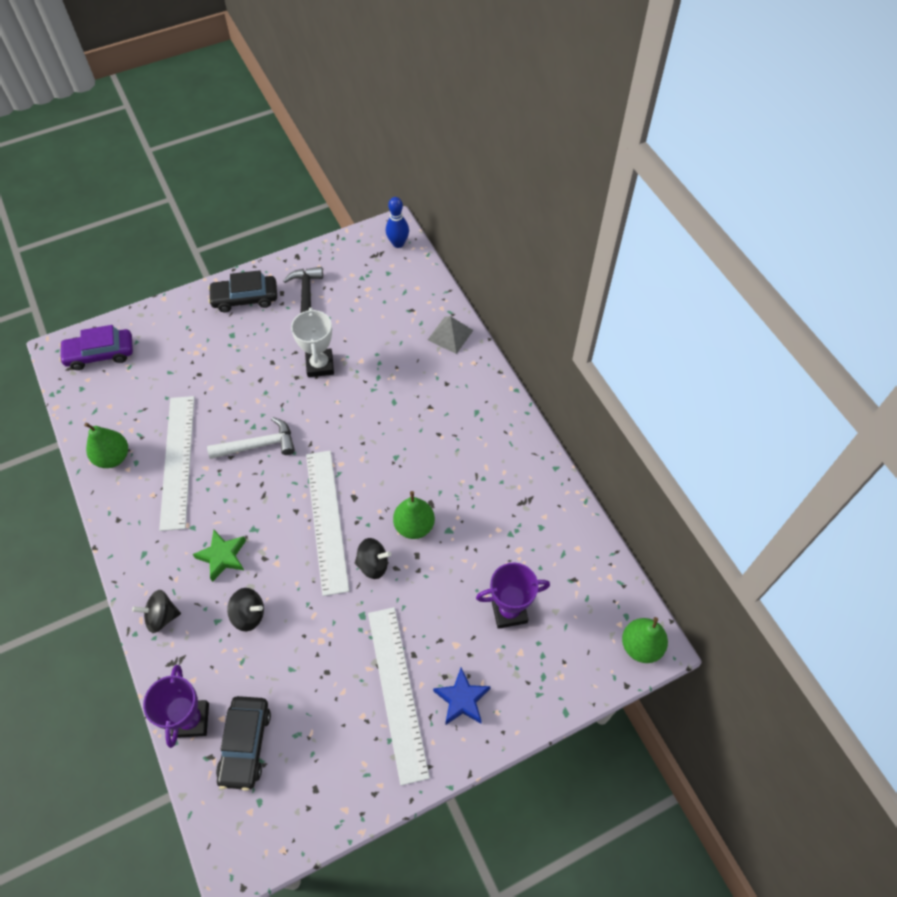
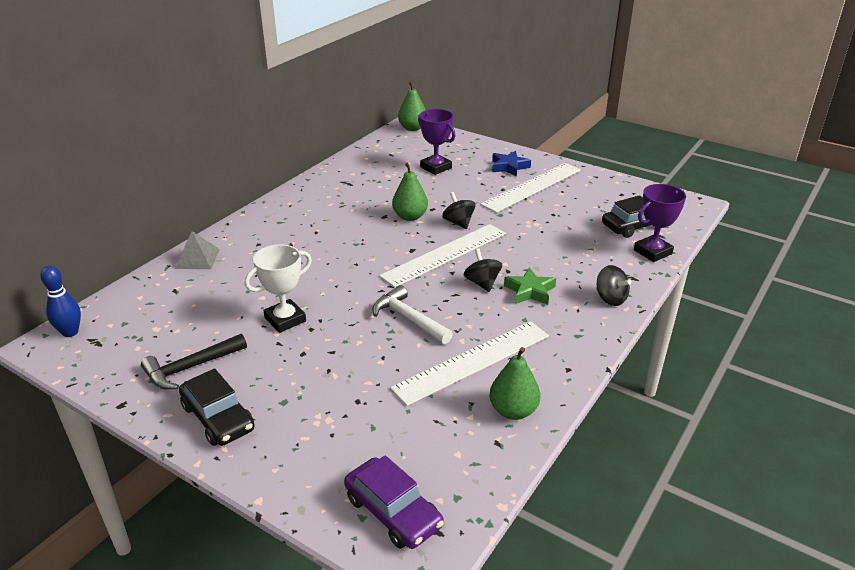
camera: 120 degrees left, 25 degrees down
black spinning top [227,588,264,631] -> black spinning top moved to [463,249,502,292]

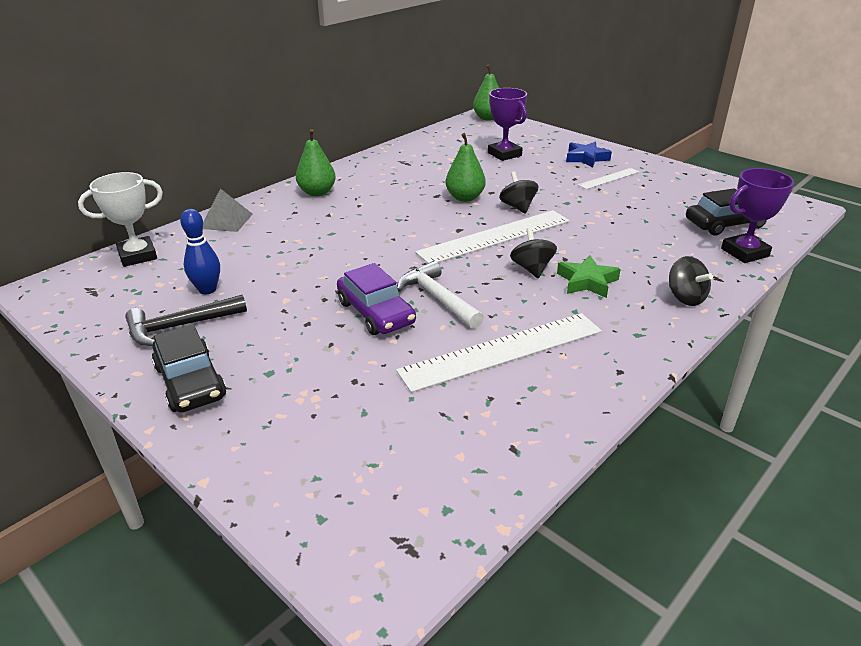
camera: 10 degrees right, 0 degrees up
blue bowling pin [40,266,81,337] -> blue bowling pin moved to [180,209,220,295]
white trophy [245,244,312,333] -> white trophy moved to [78,172,163,267]
purple car [344,455,444,549] -> purple car moved to [337,263,416,335]
white ruler [480,163,581,213] -> white ruler [578,168,639,189], size x0.51
green pear [489,347,540,420] -> green pear moved to [296,129,336,196]

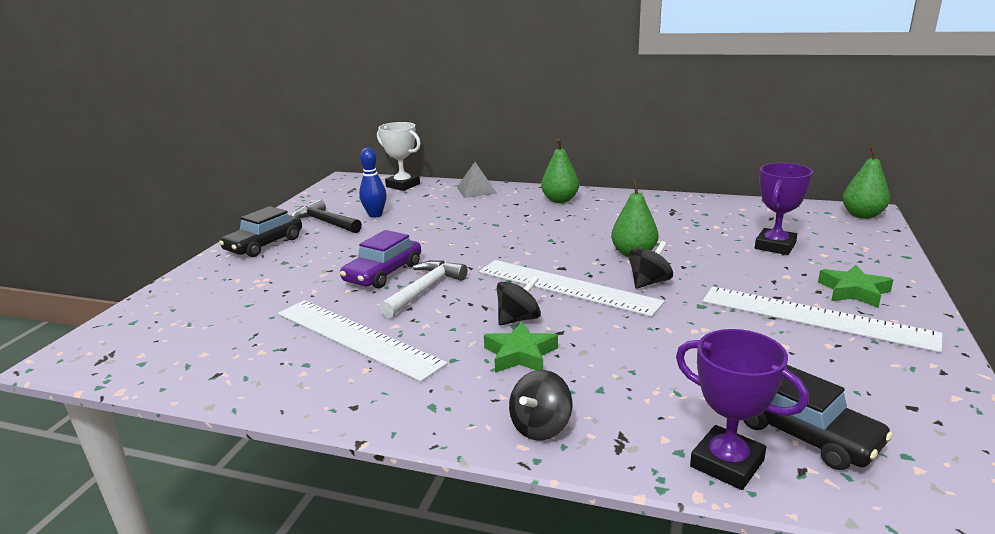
camera: 65 degrees right, 10 degrees down
blue star [566,142,612,168] -> green star [818,265,893,308]
white ruler [578,168,639,189] -> white ruler [703,287,943,353], size x1.98

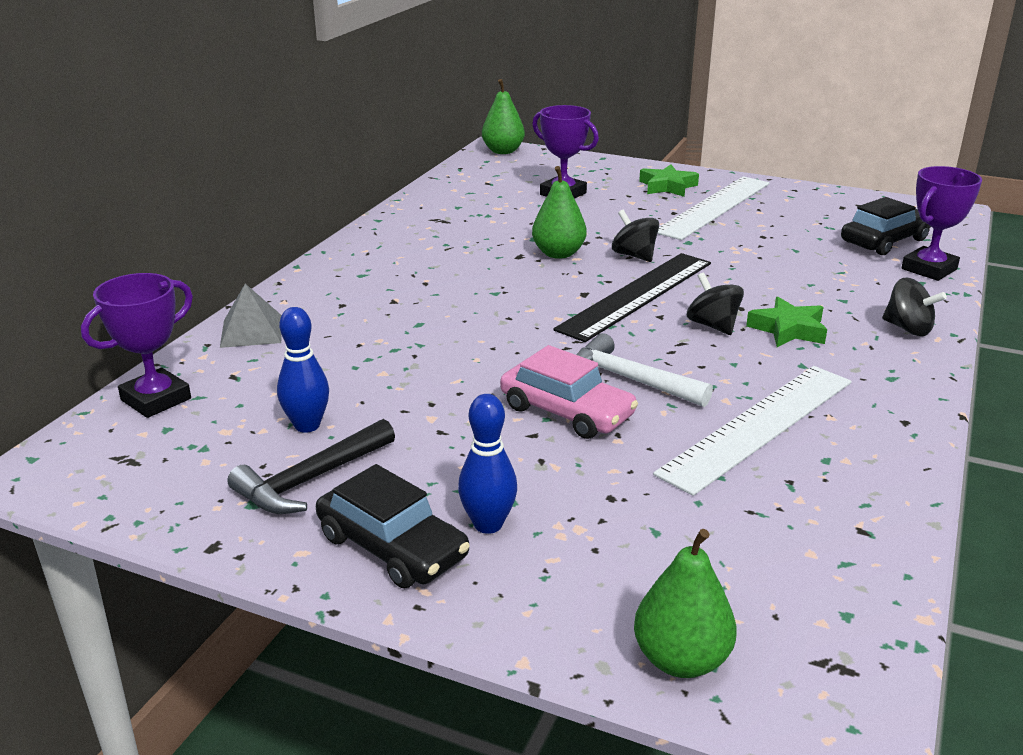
camera: 85 degrees left, 5 degrees up
purple car [340,230,421,289] -> pink car [500,345,638,439]
white trophy [377,122,421,191] -> purple trophy [81,273,193,418]
white ruler [479,260,665,317] -> black ruler [553,253,711,342]
green pear [541,138,579,203] -> green pear moved to [634,529,737,678]
none -> blue bowling pin [458,394,517,534]

